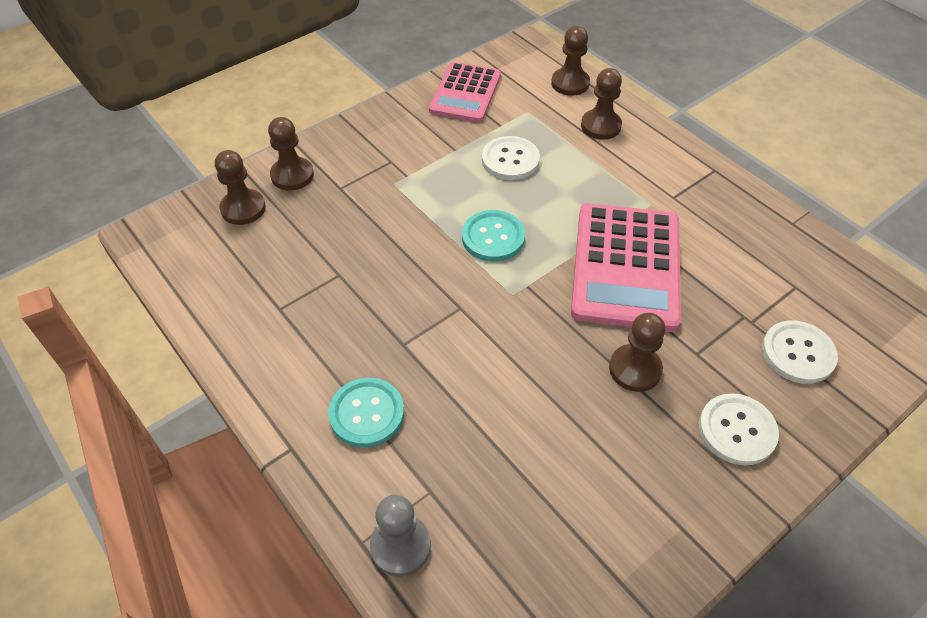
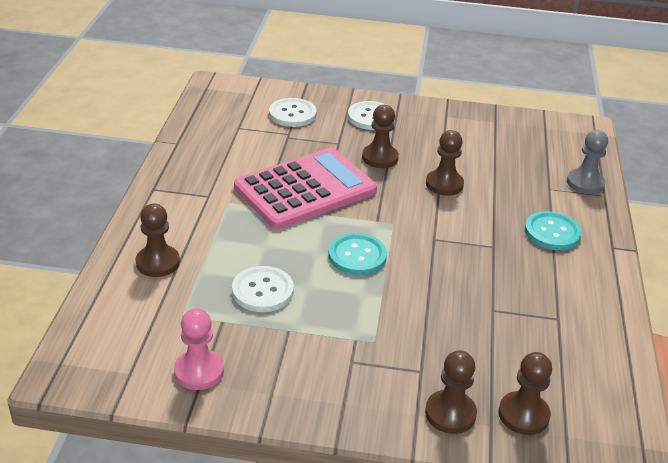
camera: 135 degrees left, 15 degrees down
pink calculator [429,62,501,122] -> pink pawn [174,308,224,390]
brown pawn [551,26,590,96] -> brown pawn moved to [426,130,464,196]

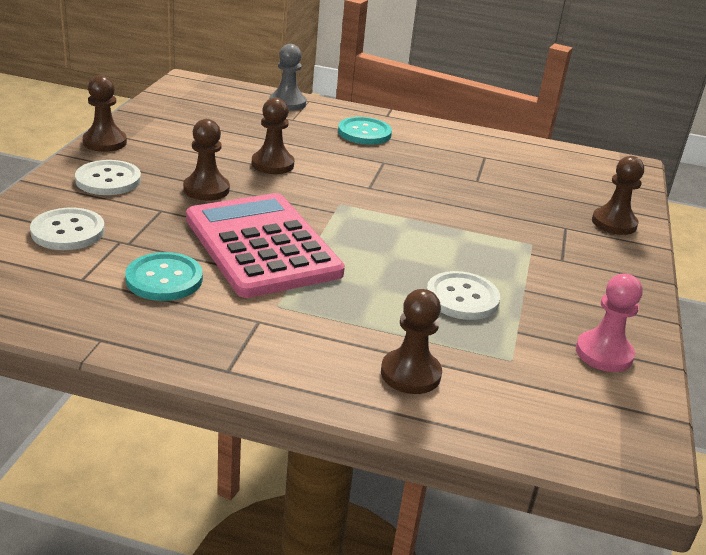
camera: 85 degrees left, 5 degrees down
turquoise button [328,233,387,275] -> turquoise button moved to [125,252,203,301]
brown pawn [499,352,552,435] -> brown pawn moved to [83,75,127,152]

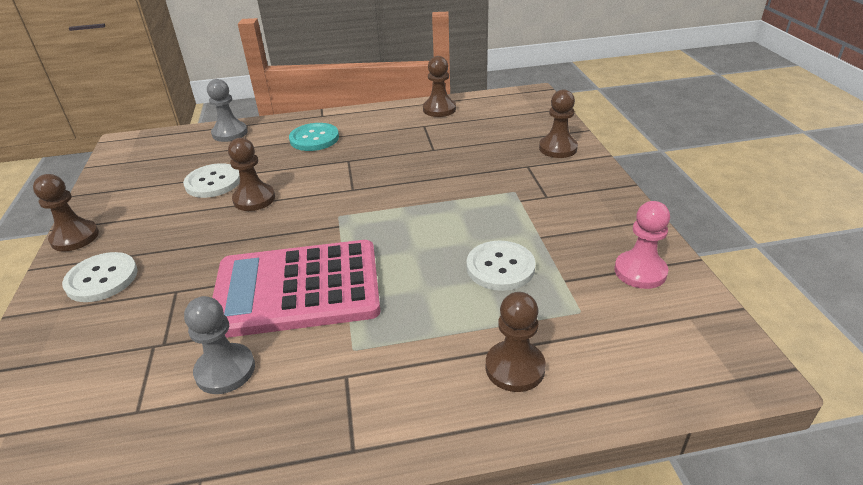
camera: 20 degrees left, 5 degrees up
white button [30,208,105,250] -> white button moved to [183,163,240,198]
turquoise button [125,252,203,301] -> grey pawn [184,296,255,394]
brown pawn [183,119,230,201] -> brown pawn moved to [423,56,456,117]
pink calculator [186,193,345,298] -> pink calculator turned 45 degrees counterclockwise [212,240,380,338]

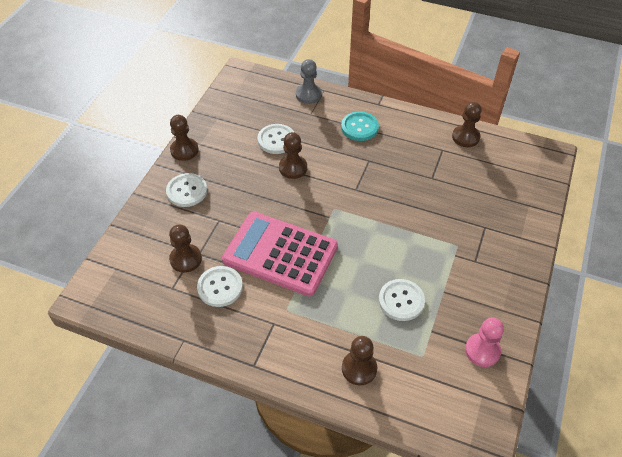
camera: 30 degrees right, 15 degrees up
grey pawn [184,296,255,394] -> white button [197,266,243,307]
brown pawn [539,89,578,158] -> brown pawn moved to [169,225,202,273]

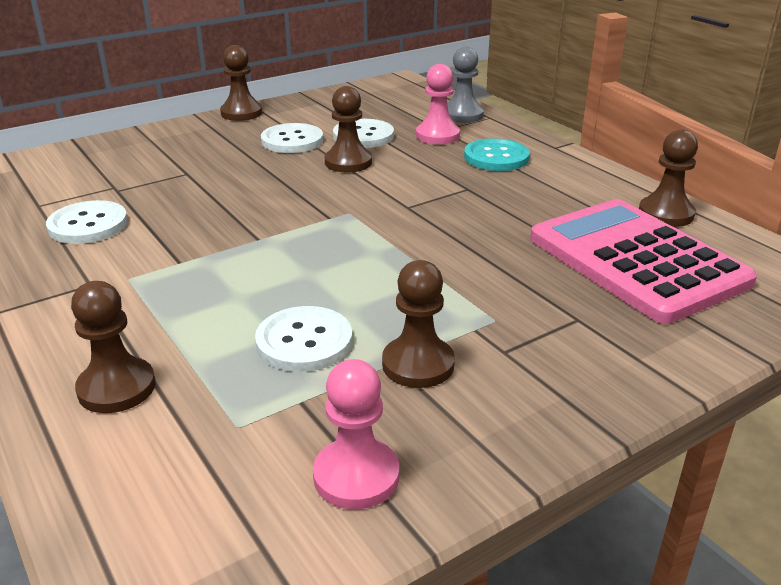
camera: 35 degrees right, 20 degrees down
white button [166,173,207,207] -> white button moved to [261,123,323,153]
brown pawn [169,225,202,273] -> brown pawn moved to [382,260,455,388]
pink calculator [222,212,338,296] -> pink calculator moved to [530,199,757,324]
none -> pink pawn [416,64,460,144]

